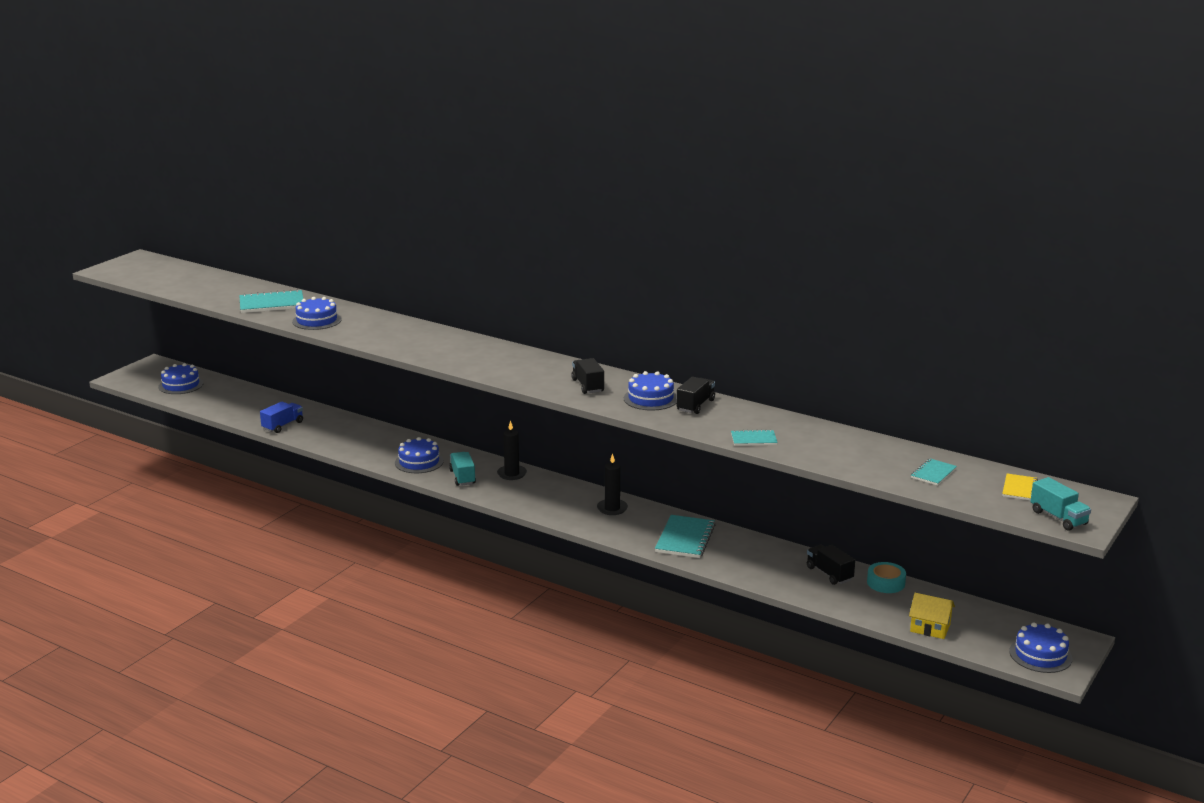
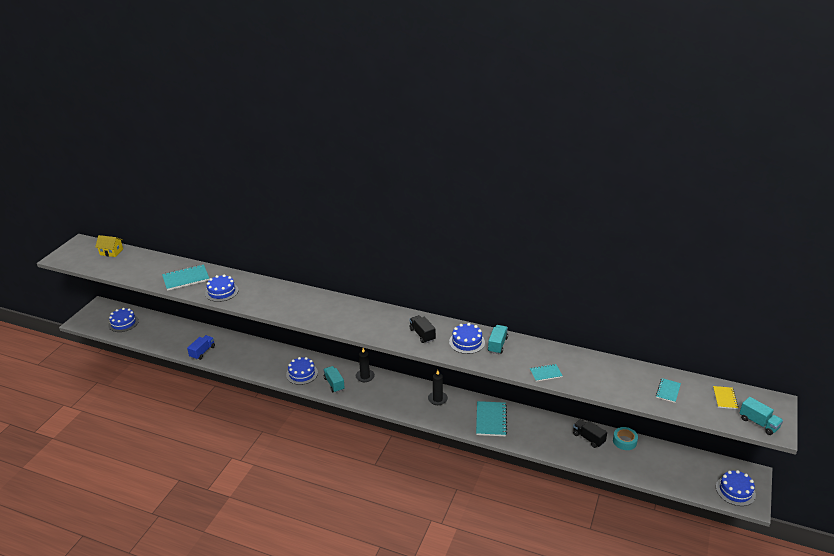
camera: 10 degrees left, 10 degrees up
black truck [676,377,715,414] -> turquoise truck [488,325,508,354]
yellow house [909,593,955,639] -> yellow house moved to [95,235,123,257]

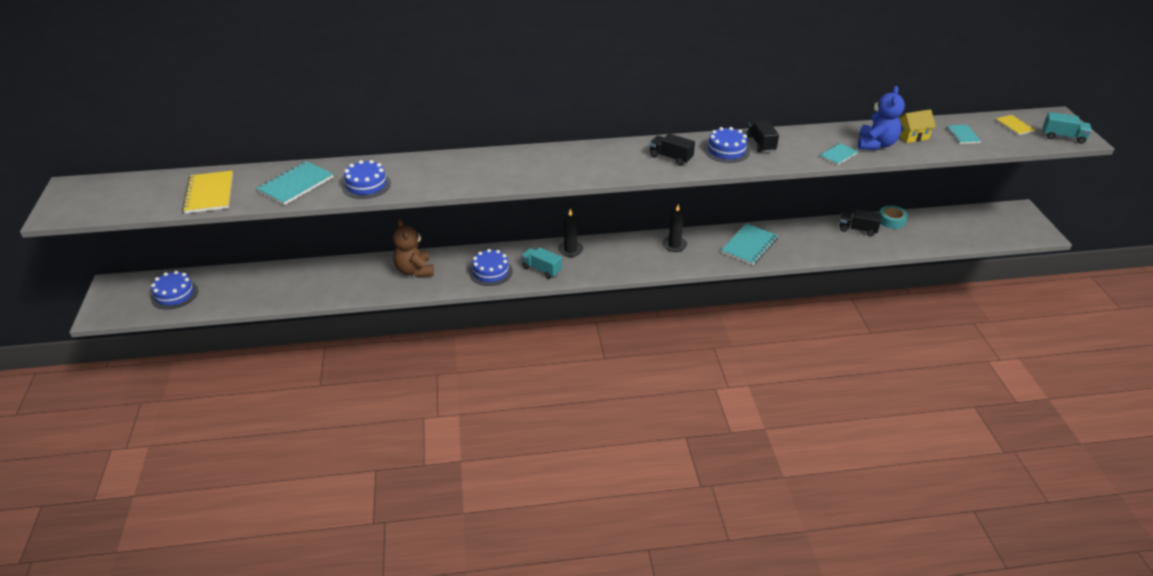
camera: 30 degrees left, 5 degrees up
yellow house [95,235,123,257] -> yellow house moved to [899,109,936,143]
blue truck [187,335,215,360] -> none
turquoise notebook [476,401,507,436] -> turquoise notebook turned 60 degrees clockwise [721,223,778,265]
turquoise truck [488,325,508,354] -> black truck [747,120,779,152]
blue cake [716,470,756,506] -> none
none -> yellow notebook [182,171,233,214]
none -> brown teddy bear [393,219,434,277]
none -> blue teddy bear [858,86,905,150]

